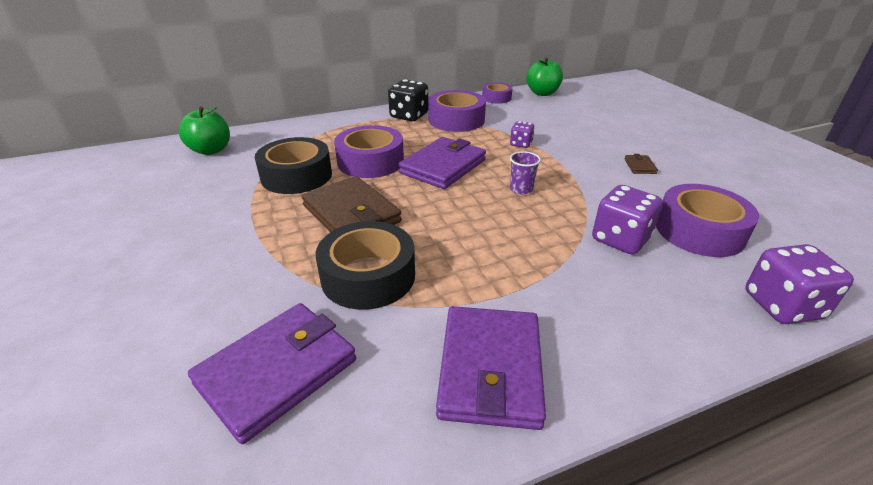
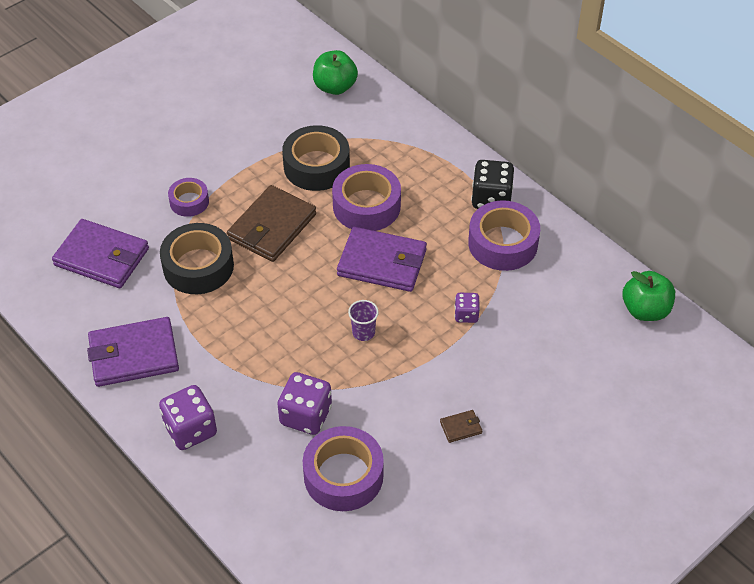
camera: 70 degrees right, 15 degrees up
purple tape [482,82,512,104] -> purple tape moved to [168,178,209,217]
purple dice [745,244,854,324] -> purple dice moved to [159,385,217,450]

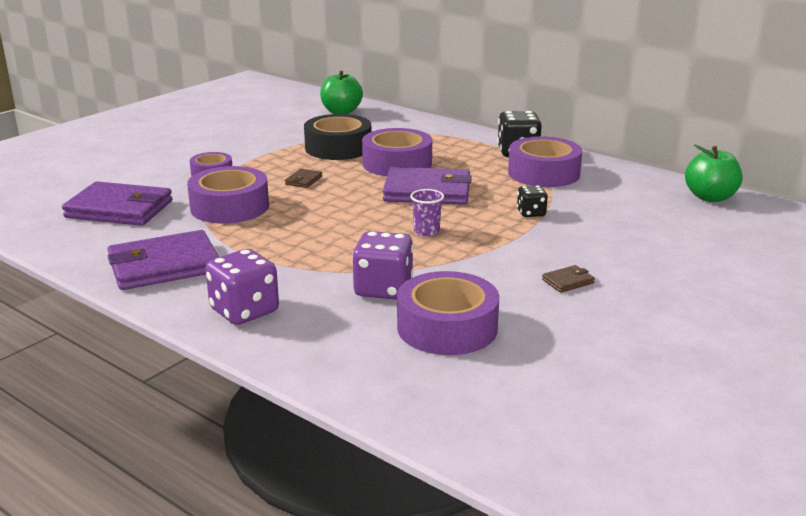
camera: 10 degrees left, 25 degrees down
black tape [160,223,234,294] -> purple tape [187,166,269,224]
brown wallet [227,185,316,262] -> brown wallet [285,169,322,188], size x0.42
purple dice [454,293,480,323] -> black dice [517,185,548,217]

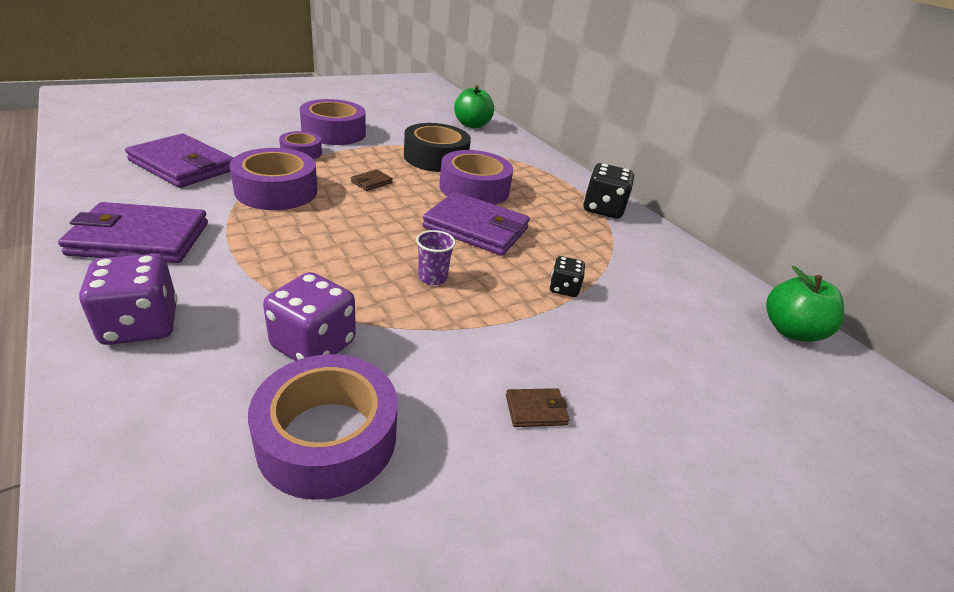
camera: 15 degrees right, 10 degrees up
purple tape [508,136,582,187] -> purple tape moved to [300,99,366,145]

